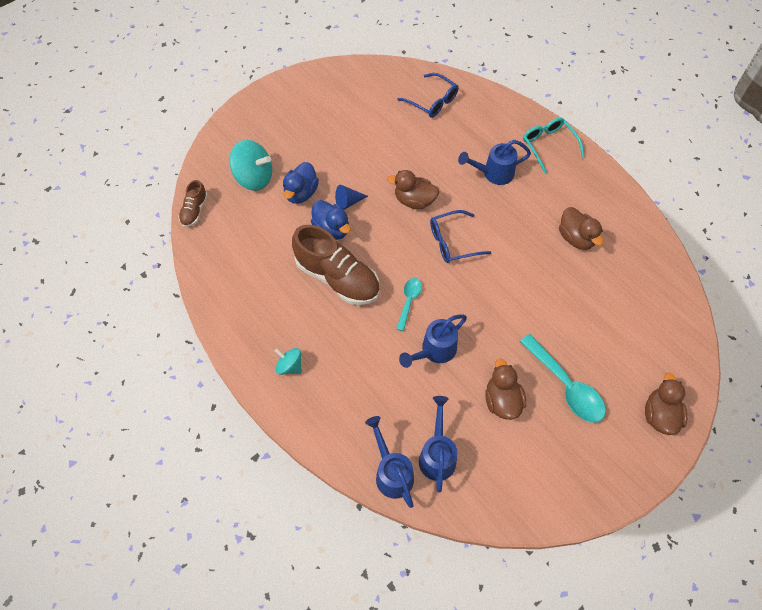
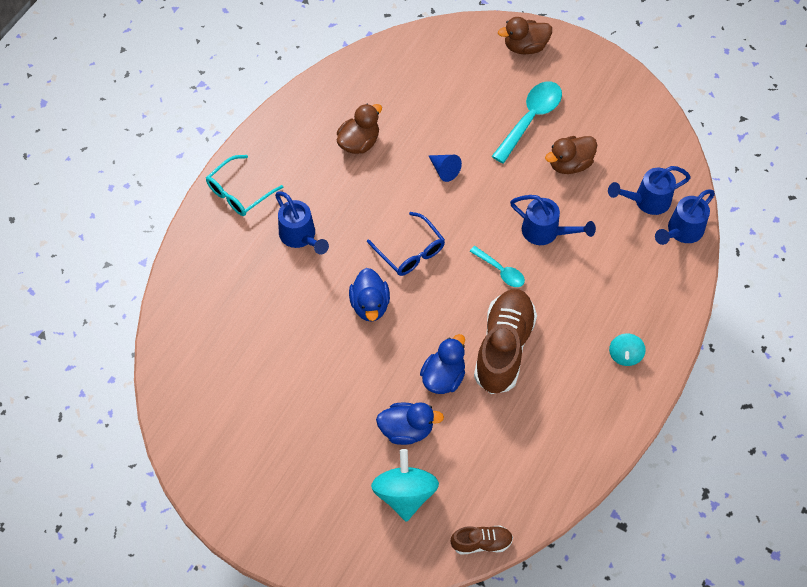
camera: 110 degrees left, 0 degrees up
blue cone [335,185,368,210] -> blue cone moved to [428,155,462,182]
brown duck [387,170,439,209] -> blue duck [349,268,390,321]
turquoise spoon [396,278,422,331] -> turquoise spoon turned 135 degrees counterclockwise [469,246,525,287]
blue glasses [398,73,458,118] -> none

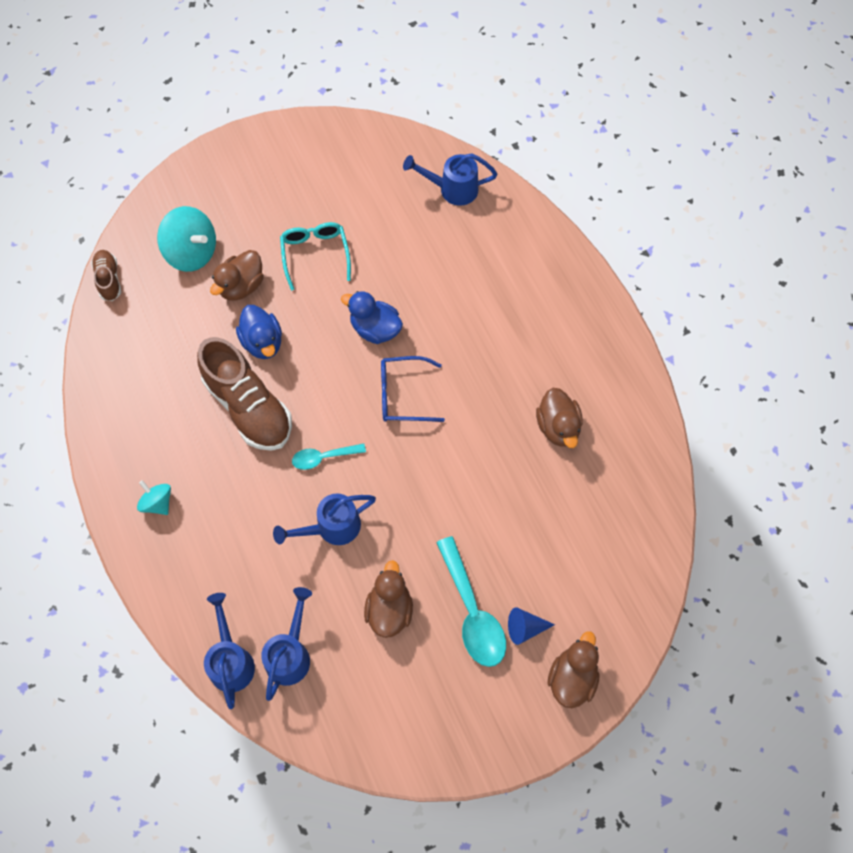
camera: 125 degrees right, 5 degrees up
turquoise glasses [206,155,283,216] -> turquoise glasses moved to [280,222,351,291]
blue watering can [275,192,329,255] -> blue watering can moved to [403,153,497,206]
blue duck [376,402,444,445] -> brown duck [210,250,264,301]
blue cone [428,155,462,182] -> blue cone moved to [508,607,555,645]
brown shoe [451,526,513,555] -> brown shoe turned 135 degrees clockwise [91,250,121,301]

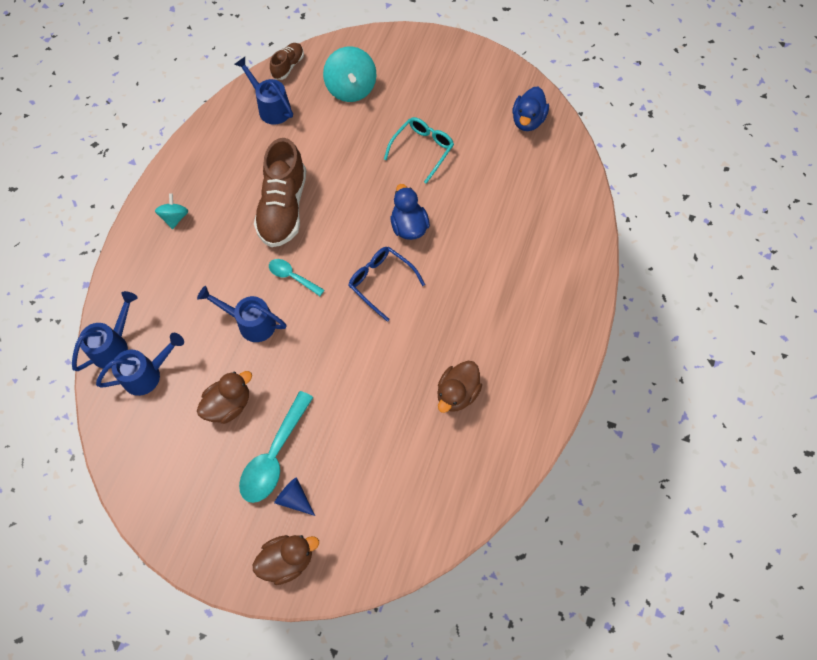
camera: 45 degrees right, 0 degrees up
brown duck [210,250,264,301] -> none
blue duck [236,305,282,359] -> blue duck moved to [512,87,549,131]
blue watering can [403,153,497,206] -> blue watering can moved to [234,57,293,125]

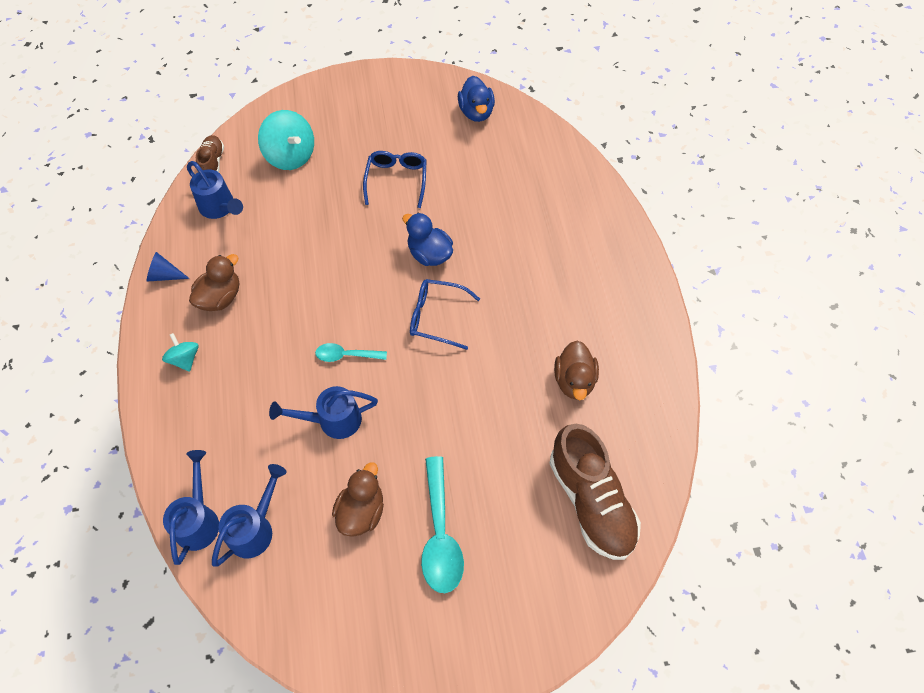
camera: 30 degrees left, 5 degrees down
blue watering can [234,57,293,125] -> blue watering can turned 150 degrees counterclockwise [187,161,243,219]
brown duck [253,535,319,585] -> brown duck moved to [189,254,239,311]
brown shoe [254,138,306,247] -> brown shoe moved to [549,424,641,560]
blue cone [274,477,315,516] -> blue cone moved to [147,252,190,282]
turquoise glasses [384,117,454,184] -> blue glasses [363,151,427,208]

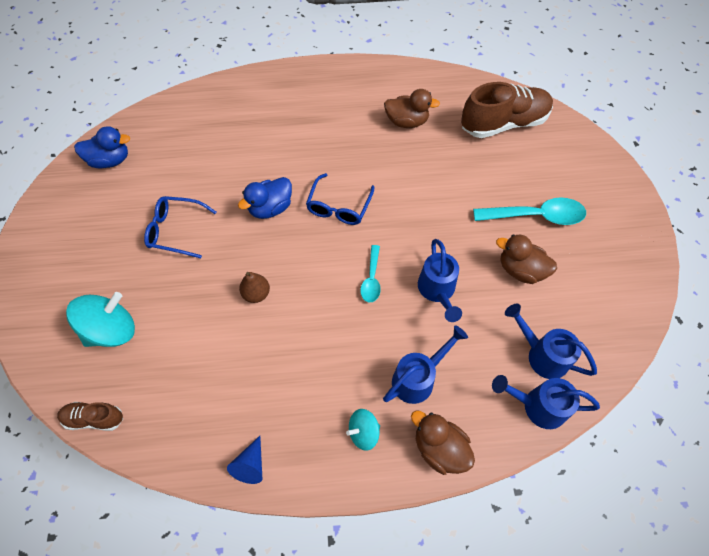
camera: 85 degrees left, 0 degrees up
blue watering can [187,161,243,219] -> blue watering can moved to [383,325,468,404]
brown duck [189,254,239,311] -> brown duck moved to [411,411,475,475]
none -> brown pear [239,272,270,303]

